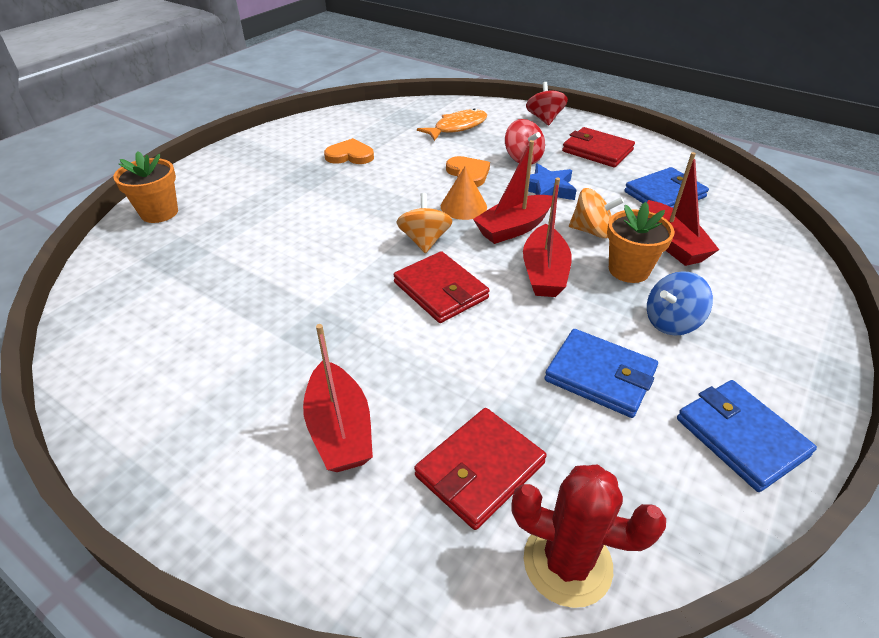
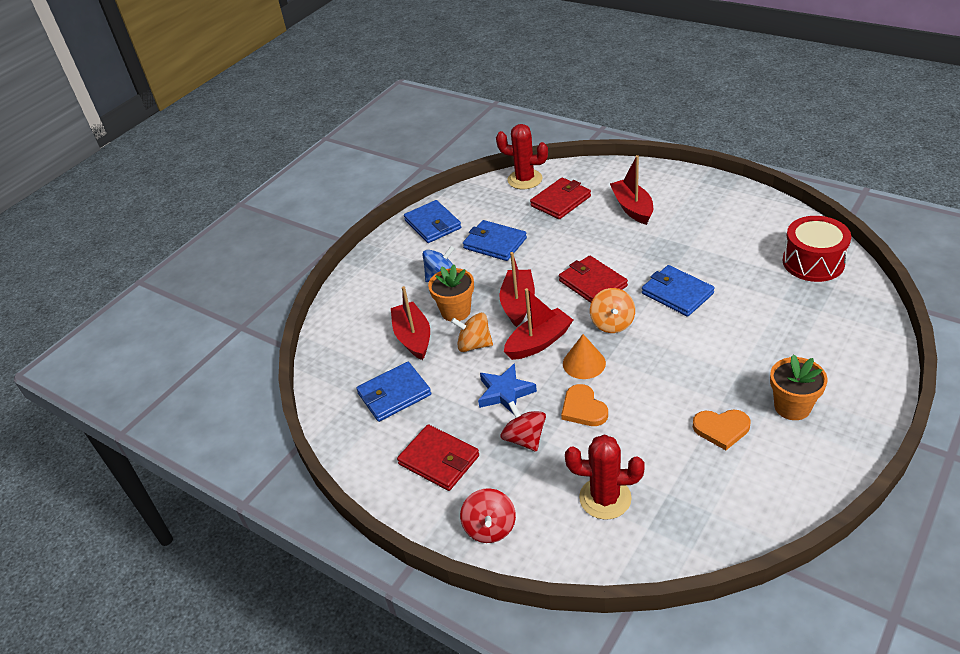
camera: 175 degrees left, 0 degrees up
orange flower pot [113,151,178,223] -> orange flower pot moved to [770,354,828,420]
orange fish [417,108,487,141] -> red cactus [565,435,645,520]
none -> blue wallet [642,265,715,317]
none -> red drum [783,216,851,282]

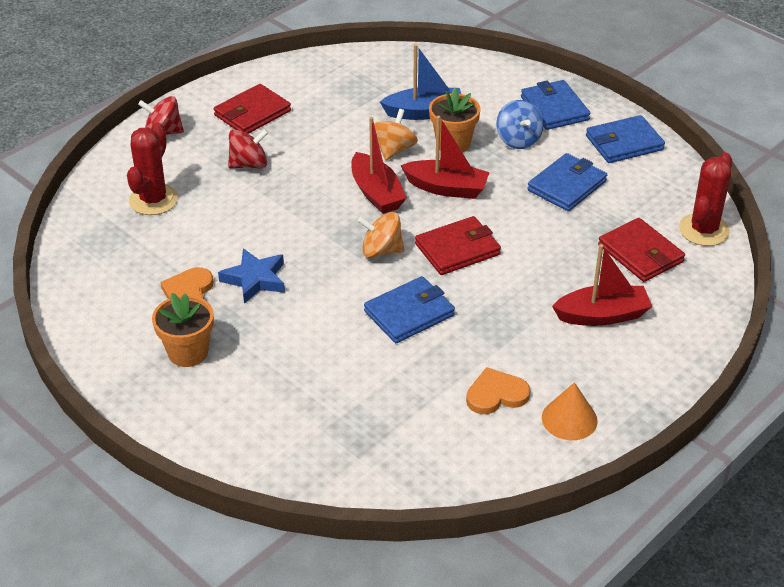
camera: 95 degrees right, 0 degrees up
blue wallet [356,362,431,422] -> blue wallet moved to [521,80,590,130]
red boat [391,286,430,360] -> blue boat [380,44,461,120]
blue star [478,363,537,413] -> blue star moved to [218,248,285,304]
orange heart [561,384,608,426] -> orange heart moved to [466,367,530,414]
orange cone [563,334,606,379] -> orange cone moved to [542,382,598,440]
red drum [783,216,851,282] -> none

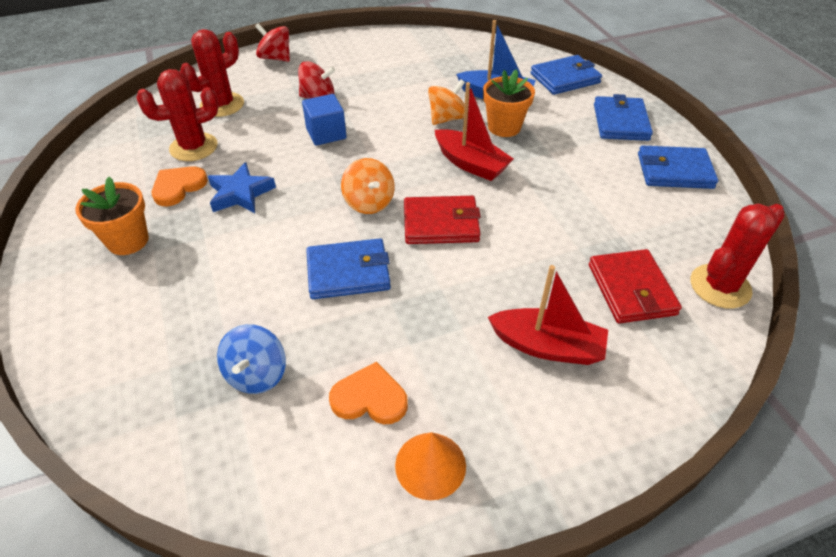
camera: 25 degrees right, 5 degrees up
red wallet [214,84,291,134] -> none
red boat [351,117,407,214] -> none
orange spinning top [357,212,404,258] -> orange spinning top turned 150 degrees counterclockwise [341,158,394,214]
blue spinning top [496,100,543,149] -> blue spinning top moved to [217,324,286,394]
blue wallet [527,153,607,211] -> blue wallet moved to [531,55,602,95]
none -> red cactus [136,69,218,161]
none -> blue cube [302,94,347,146]

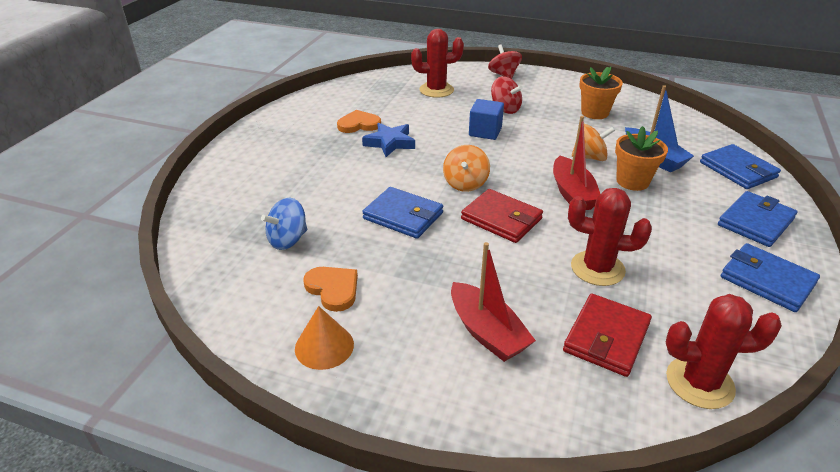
camera: 40 degrees right, 10 degrees down
orange flower pot [75,177,149,255] -> orange flower pot moved to [579,67,623,119]
red cactus [136,69,218,161] -> red cactus moved to [568,188,652,286]
blue wallet [531,55,602,95] -> blue wallet turned 45 degrees clockwise [700,144,781,189]

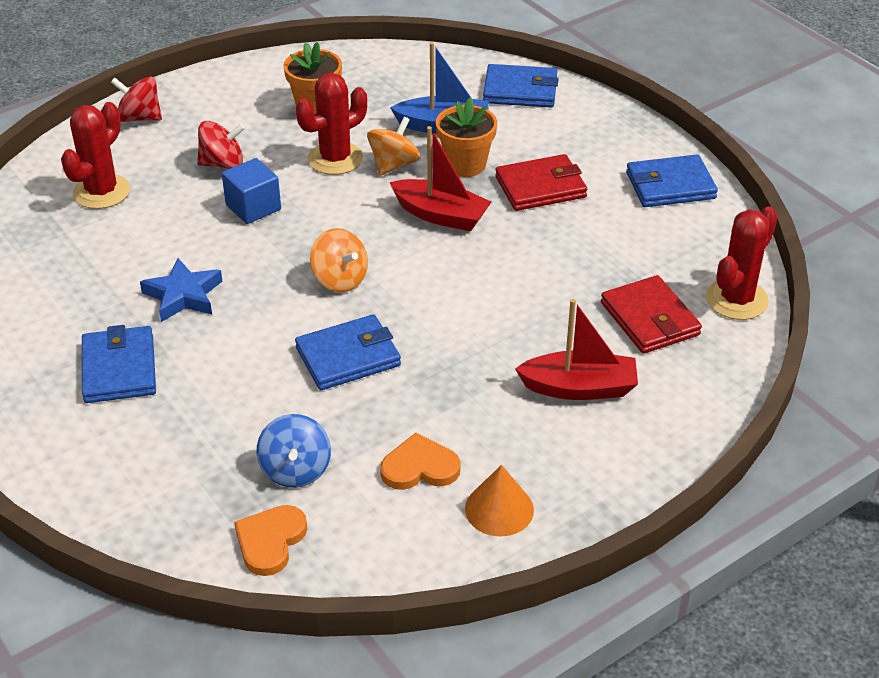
camera: 55 degrees left, 5 degrees up
orange heart [337,110,381,133] -> orange heart moved to [234,505,307,576]
red wallet [461,189,543,243] -> red wallet moved to [495,154,587,211]
red cactus [568,188,652,286] -> red cactus moved to [296,73,367,175]
blue wallet [718,191,798,247] -> blue wallet moved to [82,325,156,403]

